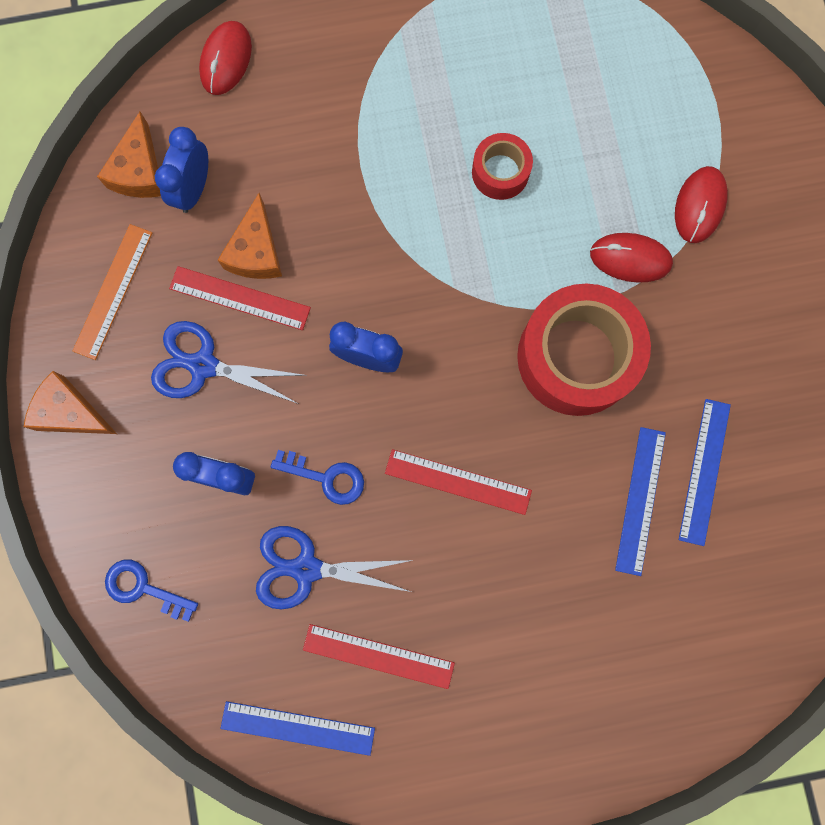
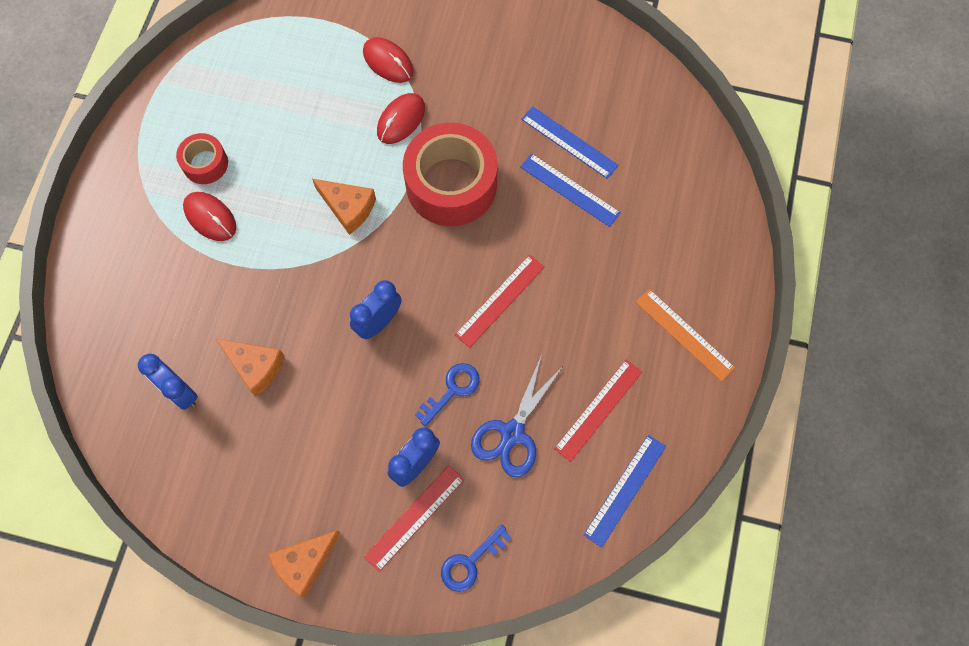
camera: 65 degrees left, 10 degrees down
orange ruler [72,224,152,360] -> orange ruler moved to [636,289,735,381]
orange cheese [97,112,161,198] -> orange cheese moved to [312,179,376,235]
blue scissors [151,321,307,404] -> none
red ruler [169,266,311,330] -> red ruler moved to [364,465,464,572]
red mouse [199,21,252,95] -> red mouse moved to [183,192,236,241]
red tape [472,133,533,200] -> red tape moved to [176,133,228,184]

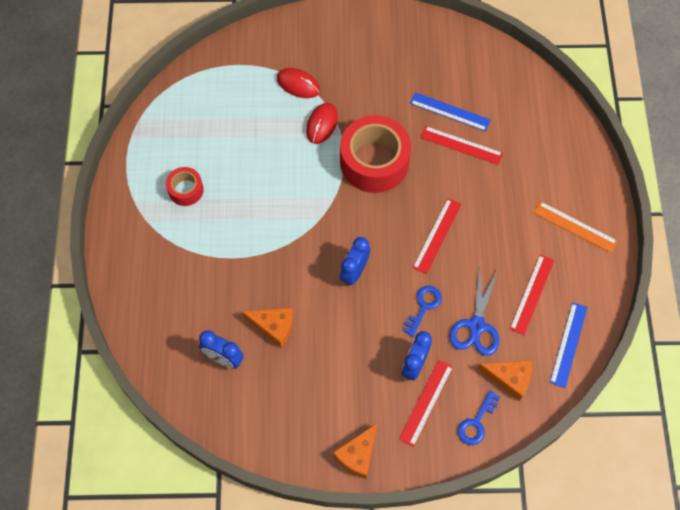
camera: 15 degrees left, 5 degrees down
red mouse [183,192,236,241] -> none
orange cheese [312,179,376,235] -> orange cheese moved to [478,360,532,401]
blue ruler [520,153,621,227] -> red ruler [420,126,503,165]

